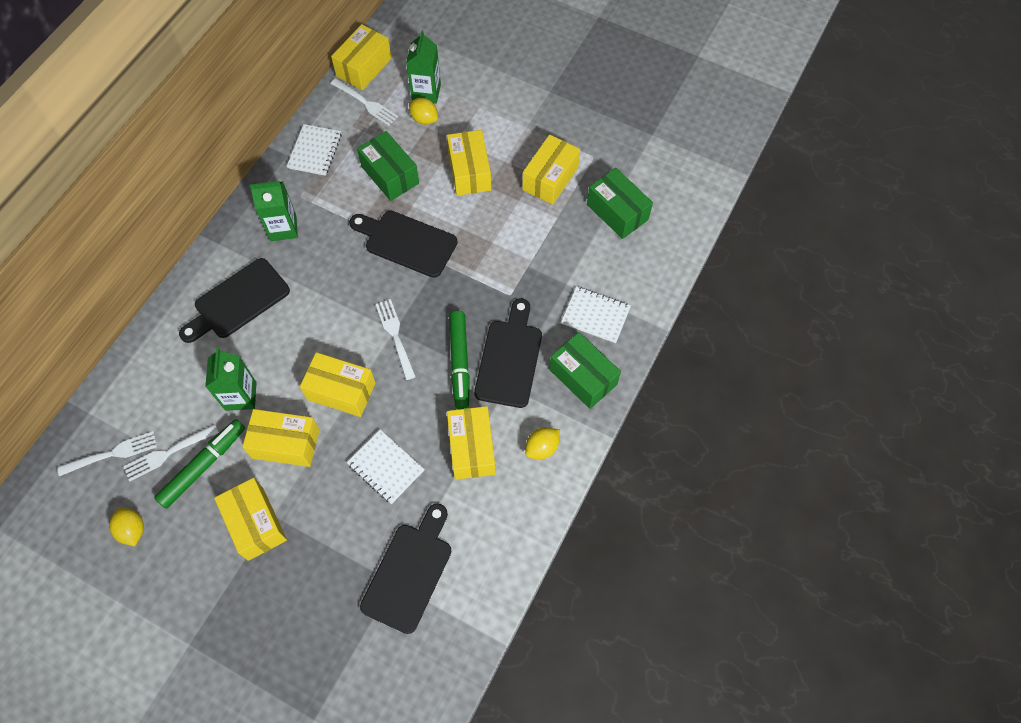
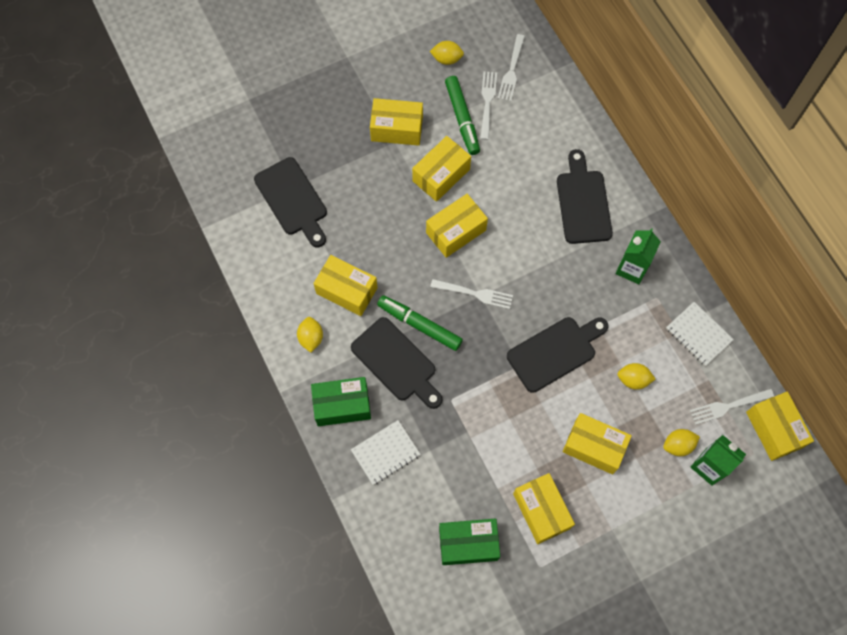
camera: 125 degrees right, 5 degrees up
green carton [205,348,257,411] -> none
white notebook [347,430,425,504] -> none
green box [357,131,419,201] -> yellow lemon [617,363,655,390]

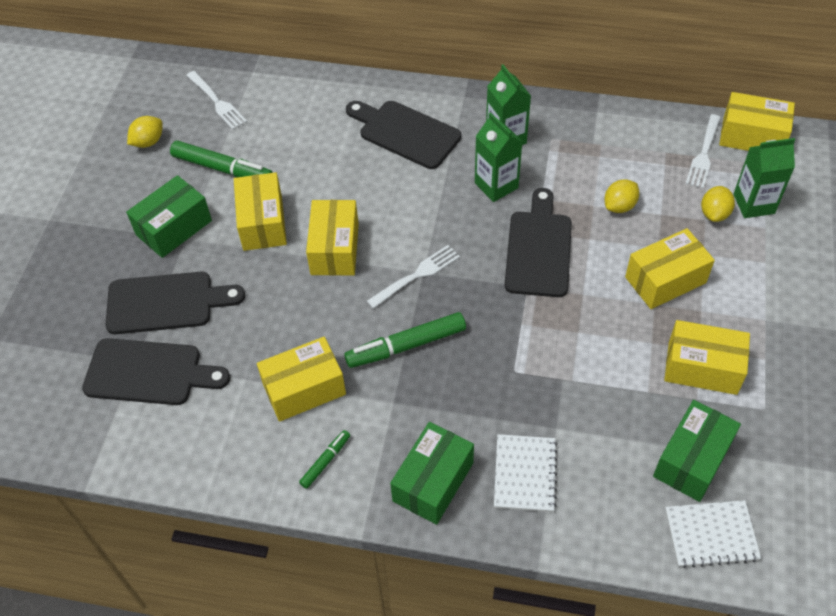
camera: 50 degrees left, 15 degrees down
yellow lemon [297,317,323,352] -> green marker [299,430,350,489]
black cutting board [351,317,442,409] -> black cutting board moved to [106,272,245,334]
yellow box [370,98,423,146] -> green box [126,175,212,258]
white fork [480,71,497,140] -> none
white notebook [666,302,734,366] -> white notebook moved to [665,500,761,568]
none -> green carton [475,112,523,202]

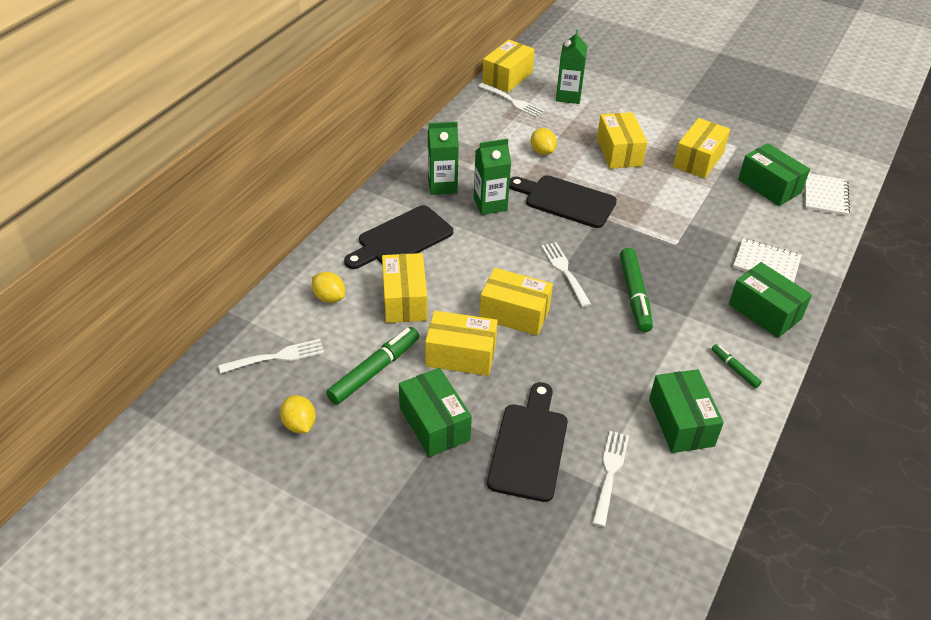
camera: 75 degrees left, 10 degrees down
black cutting board [82,338,230,405] -> white fork [592,431,629,527]
yellow box [257,337,346,422] -> yellow box moved to [382,253,427,323]
yellow lemon [701,186,735,222] -> yellow lemon moved to [312,272,345,303]
none -> green box [649,369,724,453]

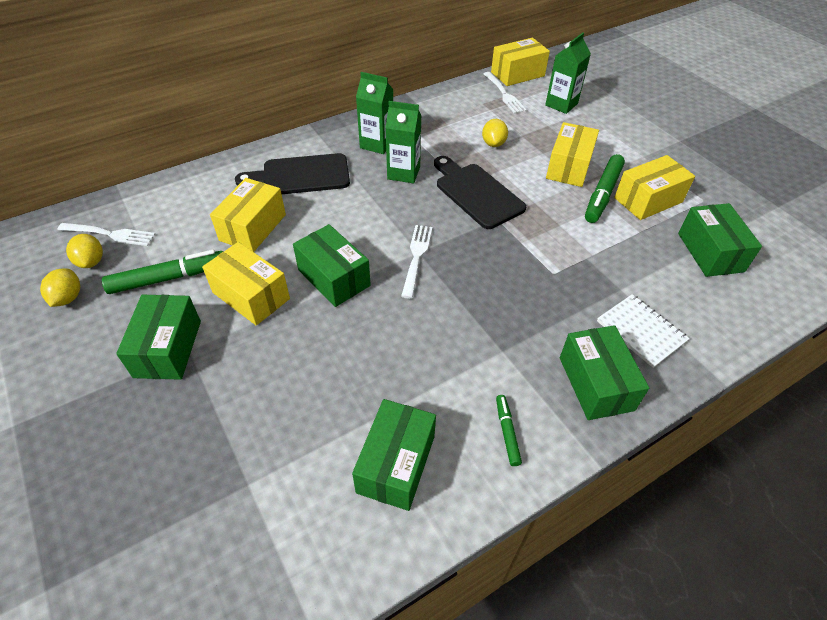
camera: 30 degrees right, 5 degrees up
yellow lemon [312,272,345,303] -> yellow lemon moved to [66,234,103,268]
yellow box [480,268,553,336] -> green box [293,224,371,307]
black cutting board [487,382,568,502] -> none
white fork [592,431,629,527] -> none
green marker [620,248,653,332] -> green marker moved to [585,154,625,223]
white notebook [805,173,850,216] -> none

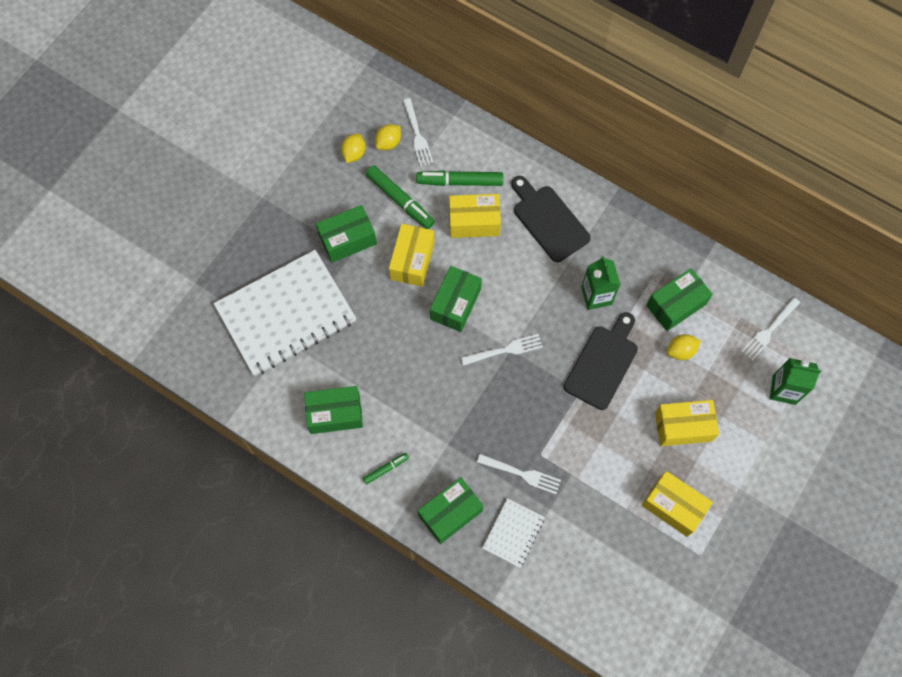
camera: 65 degrees right, 20 degrees up
yellow lemon [40,269,80,307] -> yellow lemon turned 45 degrees counterclockwise [341,133,365,163]
green carton [356,72,393,154] -> none
yellow box [491,38,550,86] -> none
green marker [585,154,625,223] -> green marker moved to [416,171,503,186]
green box [678,203,762,277] -> green box moved to [646,268,713,331]
none -> white notebook [214,250,356,376]
none -> white fork [477,454,561,494]

